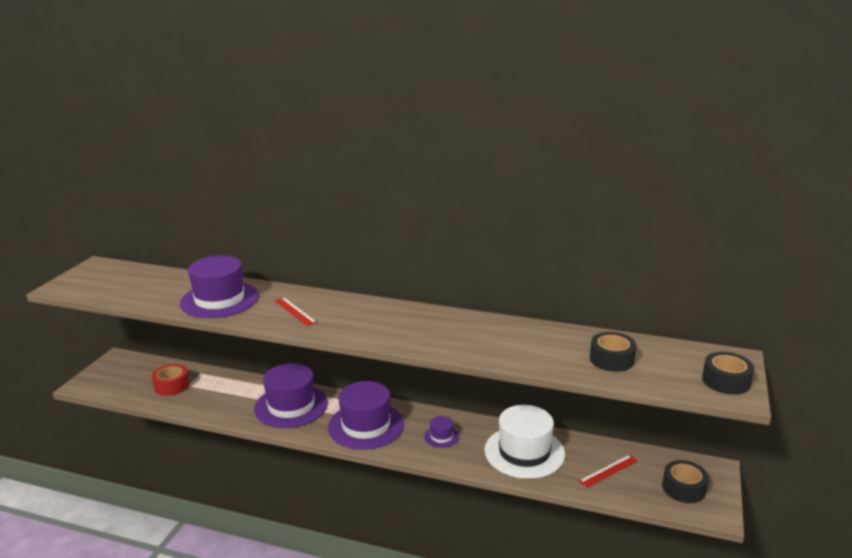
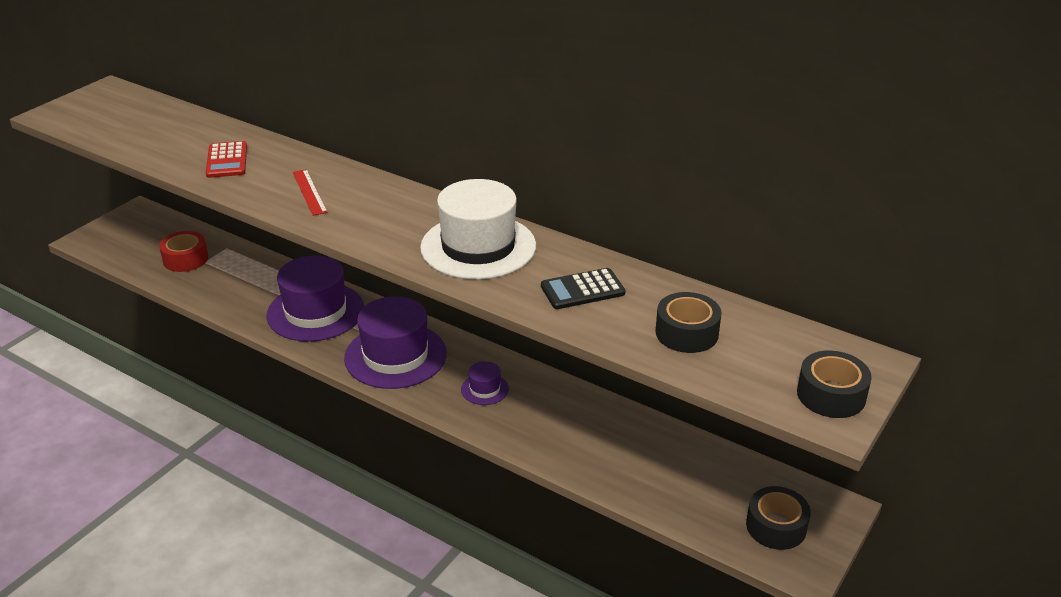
camera: 15 degrees right, 10 degrees up
purple hat [180,256,259,318] -> red calculator [206,141,247,178]
white hat [484,405,565,479] -> white hat moved to [420,179,536,280]
red ruler [579,455,638,488] -> none
none -> black calculator [541,268,626,309]

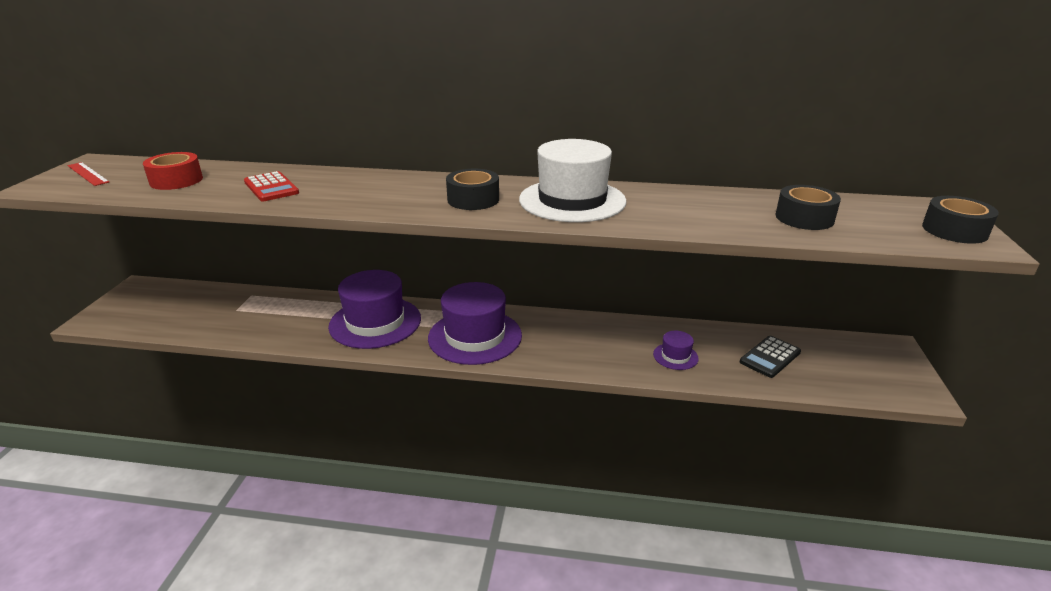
camera: 25 degrees left, 5 degrees down
red tape [159,231,208,272] -> red tape moved to [143,152,203,190]
red ruler [293,169,328,216] -> red ruler moved to [67,162,109,186]
purple hat [461,361,509,405] -> purple hat moved to [653,331,699,370]
black calculator [541,268,626,309] -> black calculator moved to [740,336,801,378]
black tape [746,486,811,550] -> black tape moved to [446,169,499,210]

